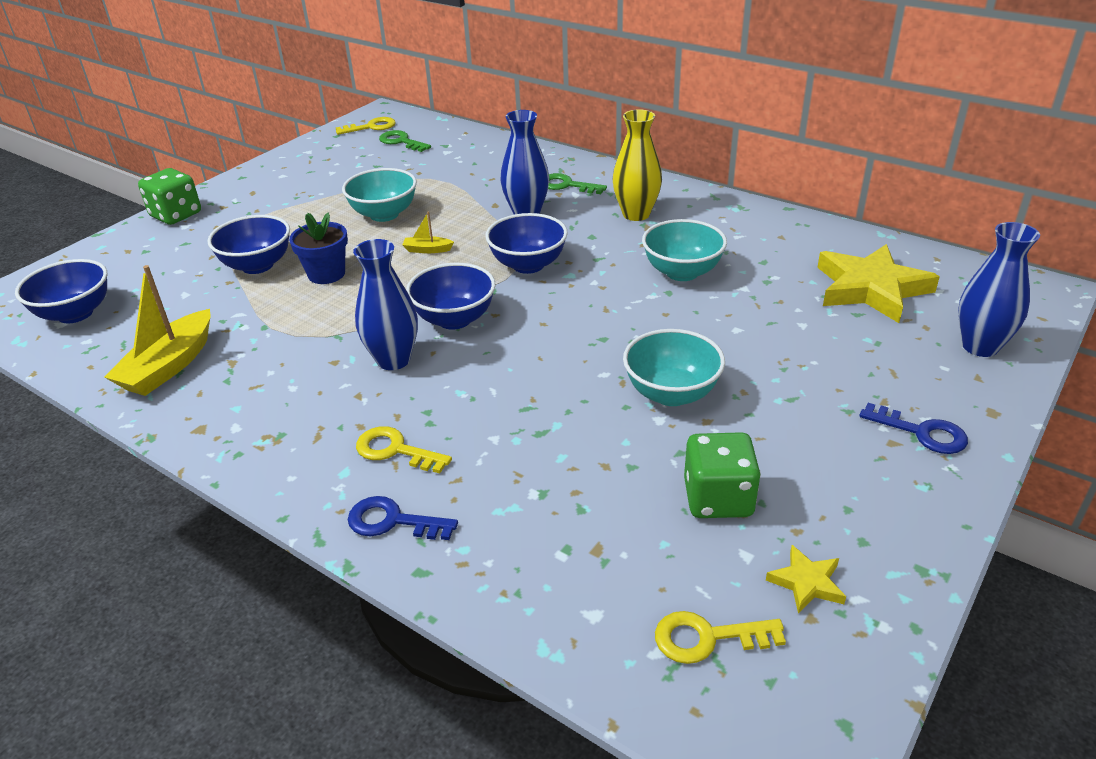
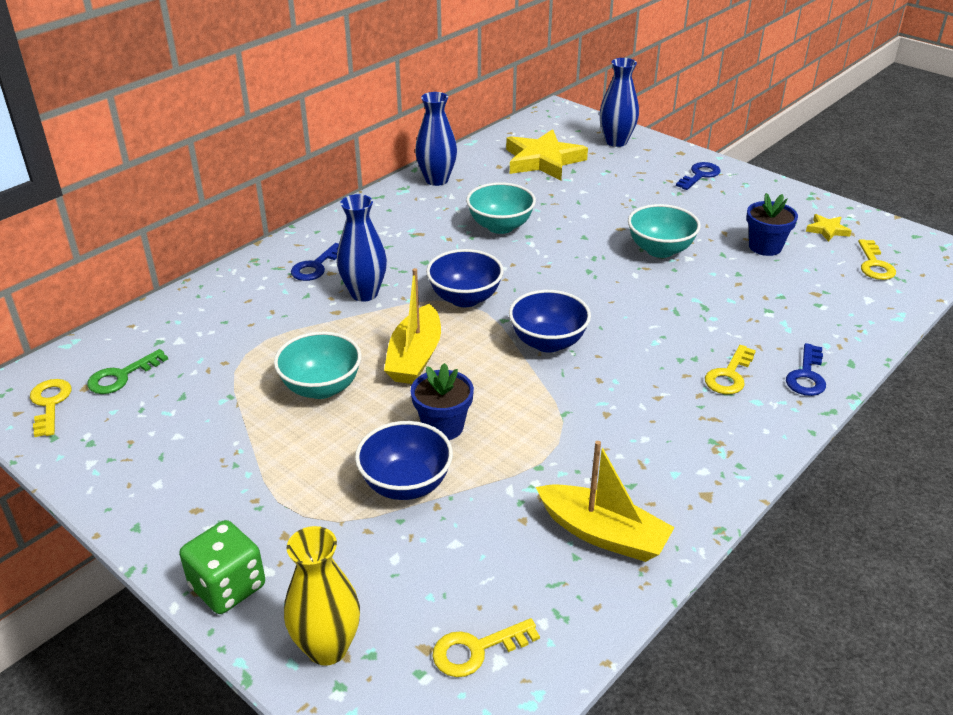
camera: 85 degrees left, 0 degrees up
blue bowl [15,259,107,323] -> yellow key [432,618,540,677]
blue vase [353,239,418,370] -> blue vase moved to [415,92,457,186]
yellow boat [402,212,454,253] -> yellow boat [384,268,441,384], size x2.15
green key [548,173,607,194] -> blue key [291,243,339,281]
yellow vase [613,109,662,221] -> yellow vase moved to [284,526,360,666]
green dice [684,432,761,518] -> blue flower pot [747,193,798,256]

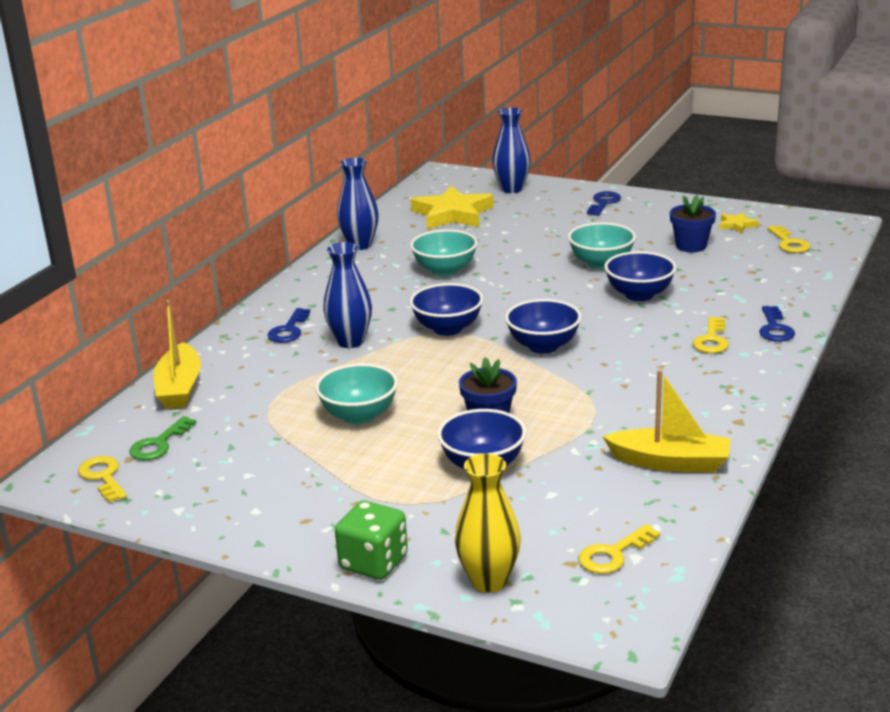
camera: 15 degrees left, 10 degrees down
yellow boat [384,268,441,384] -> yellow boat moved to [153,300,201,409]
none -> blue bowl [604,251,676,301]

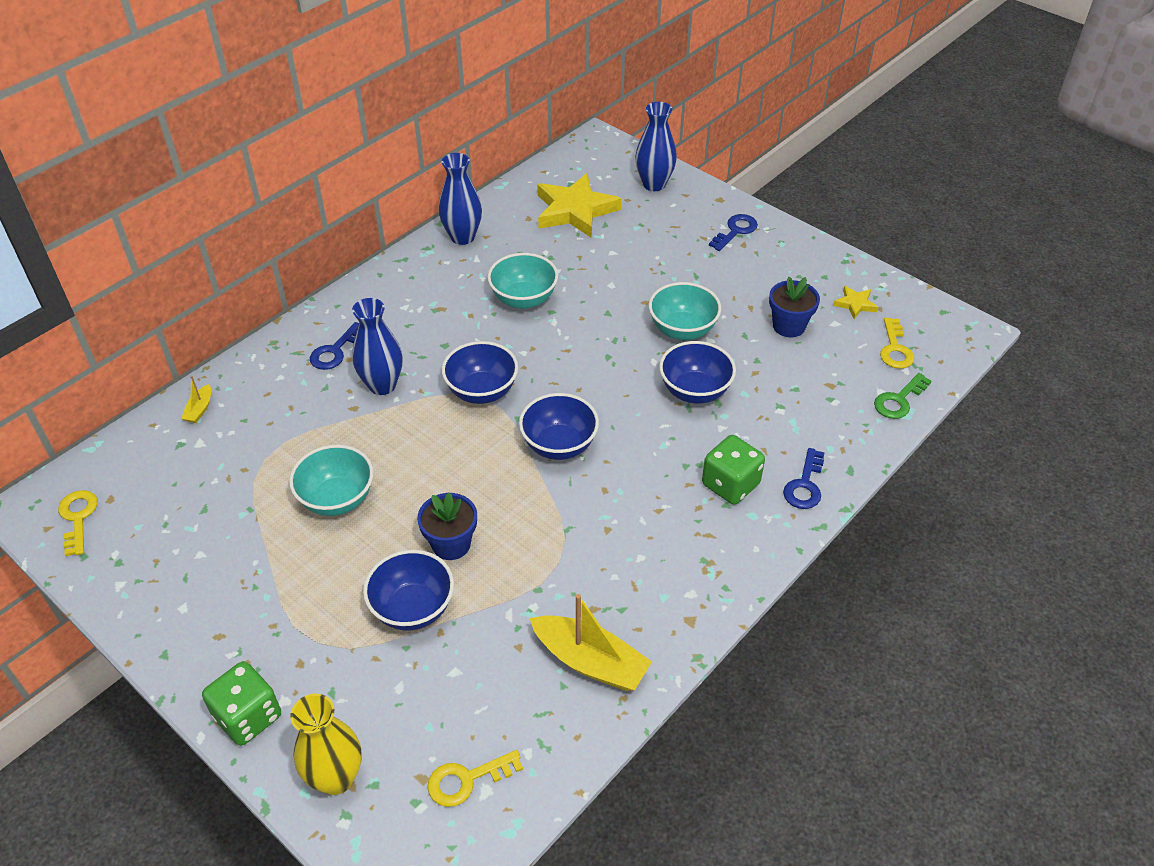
camera: 15 degrees right, 20 degrees up
green key [129,416,196,460] -> green key moved to [874,373,931,419]
yellow boat [153,300,201,409] -> yellow boat [181,376,211,423], size x0.46
yellow key [693,317,729,353] -> green dice [702,435,765,505]

